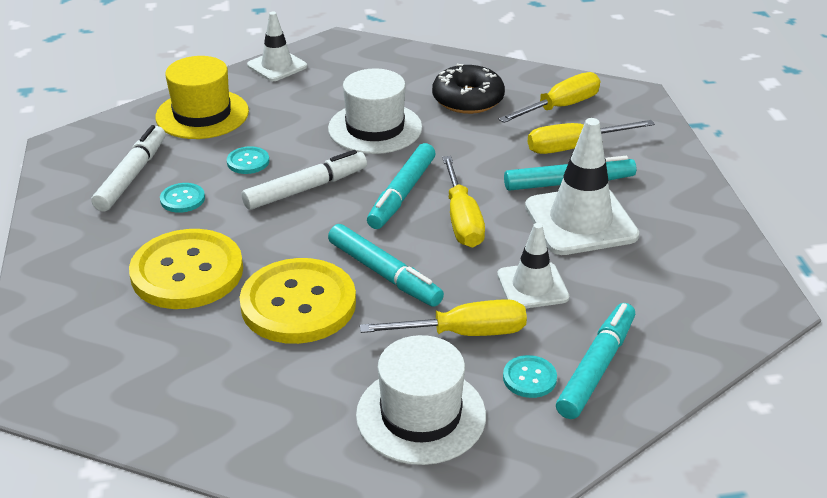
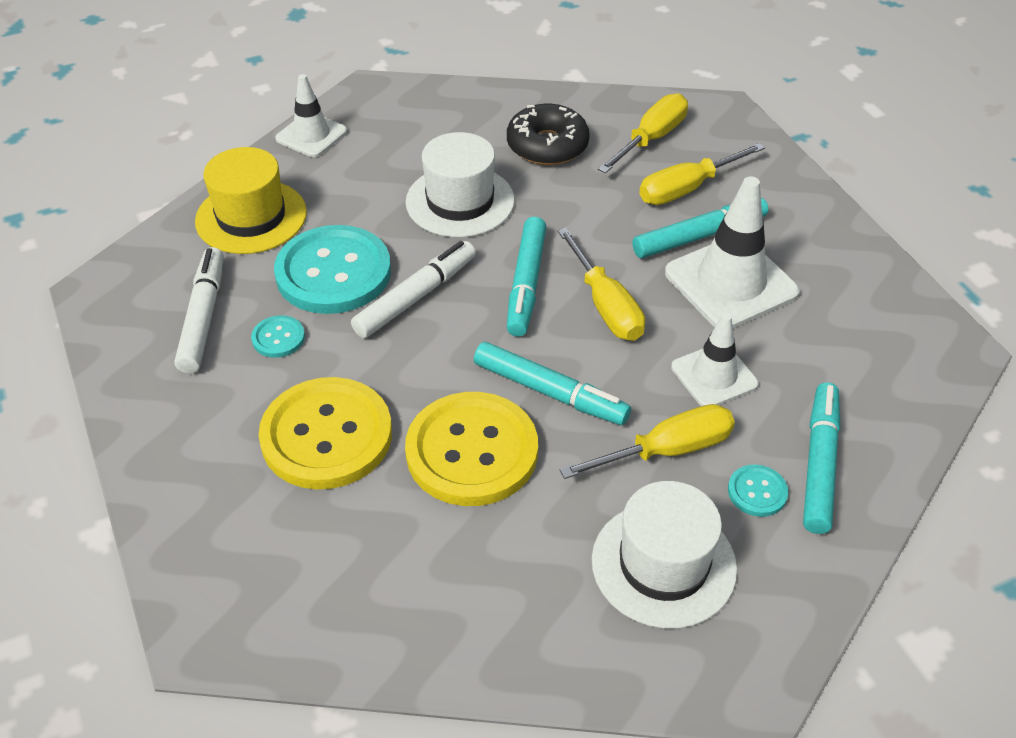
camera: 15 degrees left, 10 degrees up
turquoise button [227,146,269,174] -> turquoise button [274,225,391,314], size x2.31

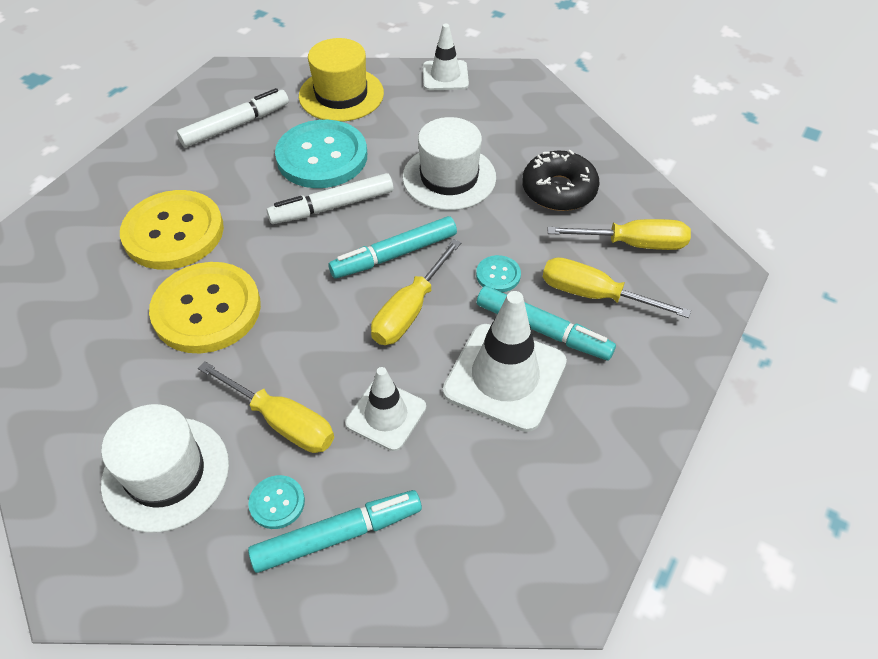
camera: 55 degrees right, 5 degrees up
turquoise button [251,315,305,358] -> turquoise button moved to [476,255,521,292]
white marker [351,241,476,338] -> white marker turned 150 degrees clockwise [267,173,393,224]
turquoise marker [474,342,631,425] -> none

